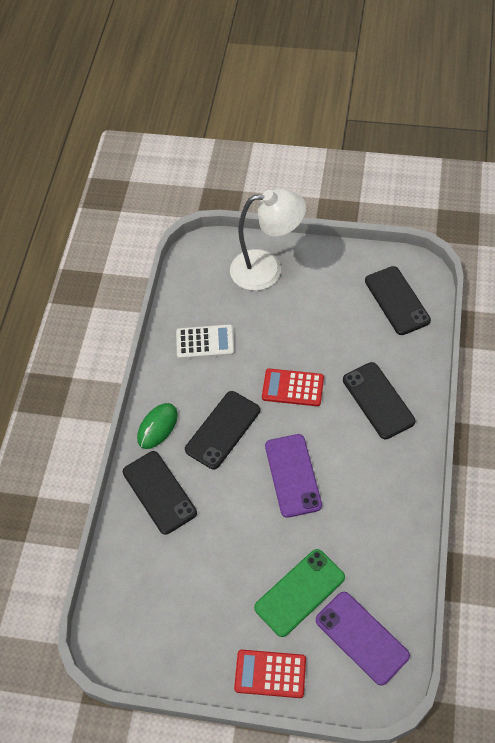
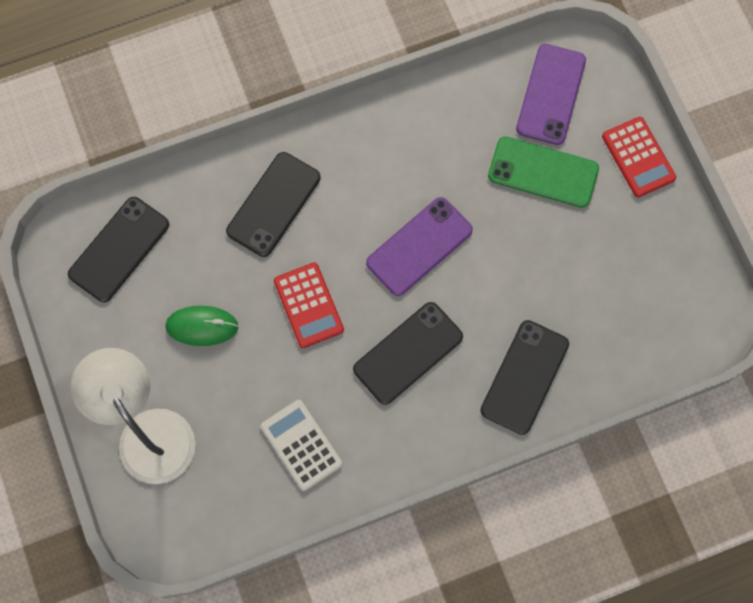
camera: 125 degrees left, 15 degrees up
green mouse [137,403,178,449] -> green mouse moved to [165,306,238,346]
black phone [185,391,260,469] -> black phone turned 45 degrees counterclockwise [353,302,463,405]

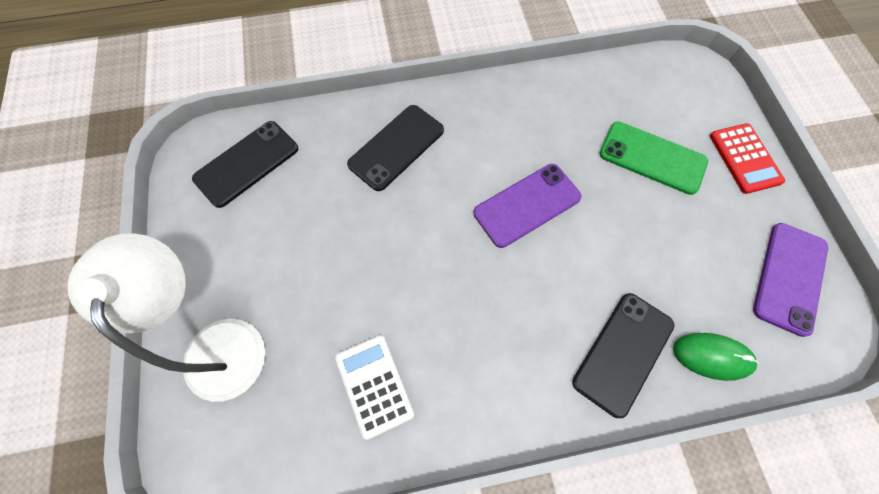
camera: 10 degrees right, 5 degrees down
green mouse [165,306,238,346] -> green mouse moved to [673,333,759,381]
red calculator [274,262,344,348] -> none
black phone [353,302,463,405] -> none
purple phone [516,44,586,145] -> purple phone moved to [753,223,828,337]

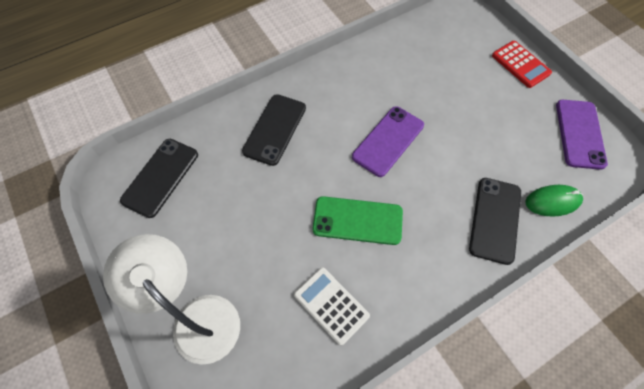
camera: 20 degrees left, 5 degrees down
green phone [599,121,708,195] -> green phone moved to [313,196,403,245]

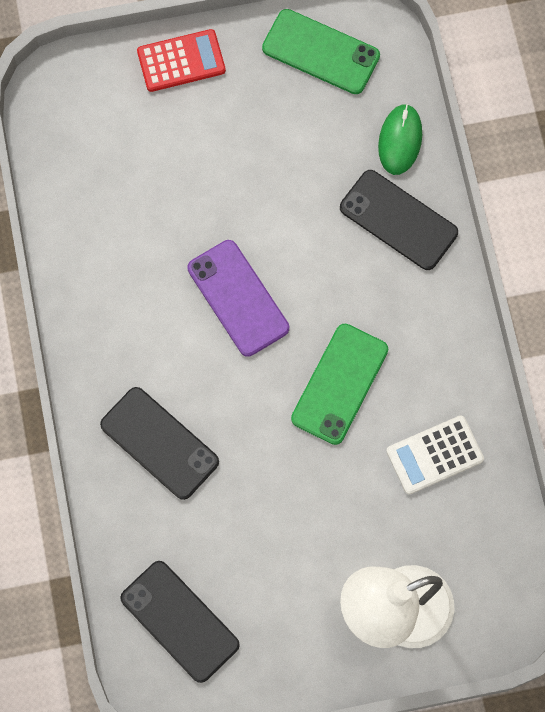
camera: 70 degrees left, 10 degrees up
purple phone [556,100,608,170] -> green phone [262,9,380,94]

